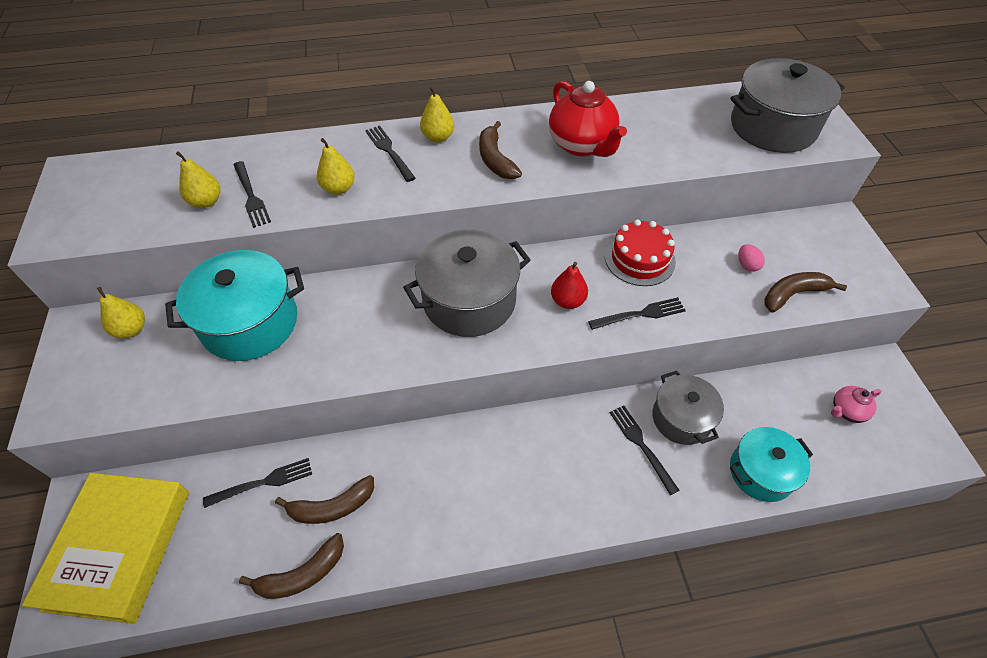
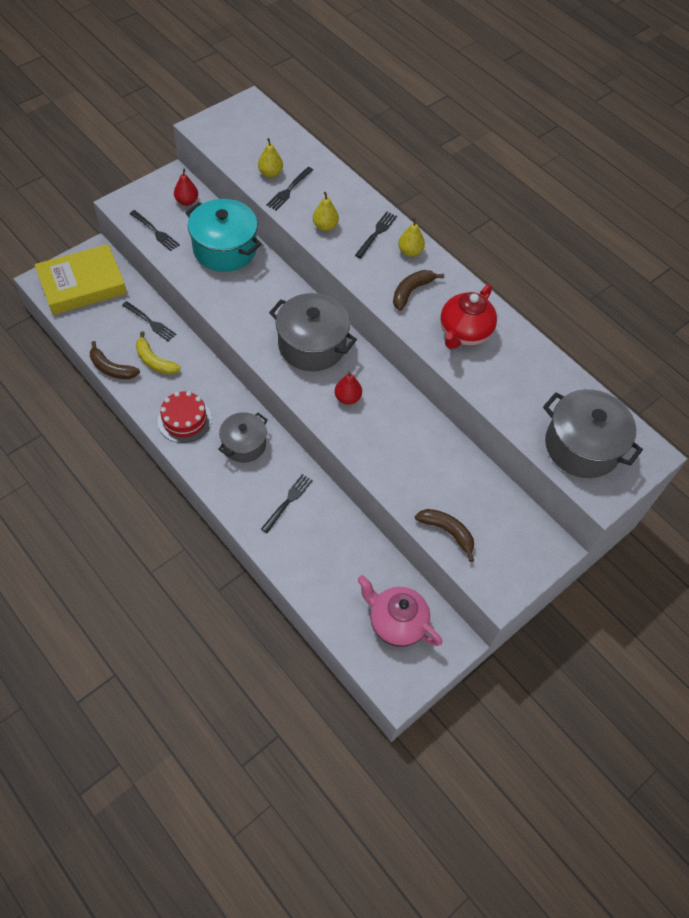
camera: 55 degrees right, 5 degrees up
yellow pear [97,287,145,338] -> red pear [174,169,198,206]
brown banana [275,475,374,524] -> yellow banana [136,332,181,375]
black fork [588,297,686,330] -> black fork moved to [130,210,180,251]
red cake [605,219,676,286] -> red cake moved to [158,391,212,443]
grey pot [652,371,724,445] -> grey pot moved to [218,412,268,463]
turquoise pot [730,427,813,502] -> none
pink egg [738,244,765,272] -> none
pink teapot [831,386,881,423] -> pink teapot [358,575,442,647], size x1.92

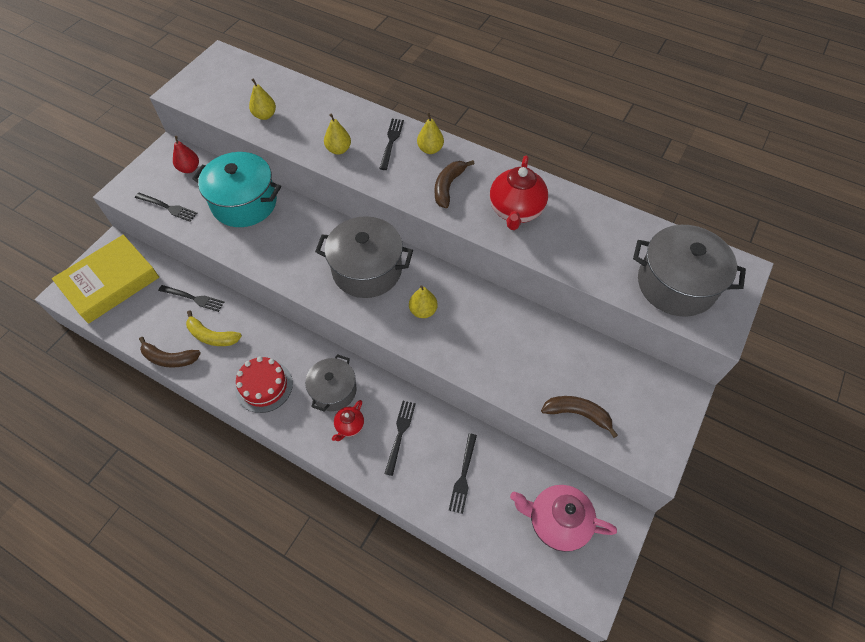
camera: 15 degrees left, 0 degrees up
black fork [266,167,313,210] -> black fork moved to [449,433,477,514]
red pear [335,371,362,405] -> yellow pear [409,285,438,318]
none -> red teapot [332,400,364,441]

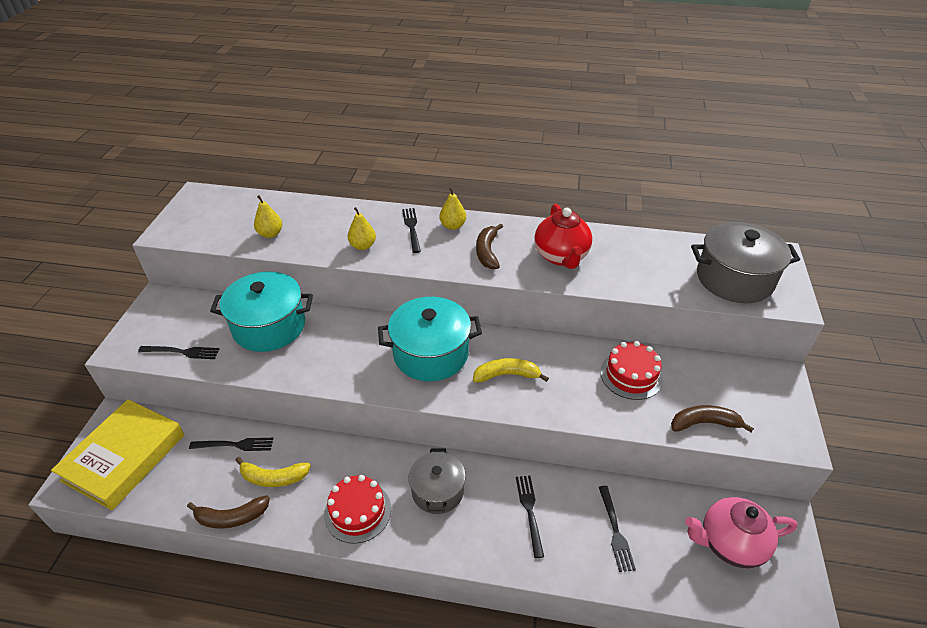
camera: 20 degrees left, 15 degrees down
red pear [173,136,199,173] -> none
grey pot [315,216,413,298] -> turquoise pot [378,297,482,381]
red teapot [332,400,364,441] -> none
yellow pear [409,285,438,318] -> yellow banana [473,358,549,382]
none -> red cake [600,341,663,400]

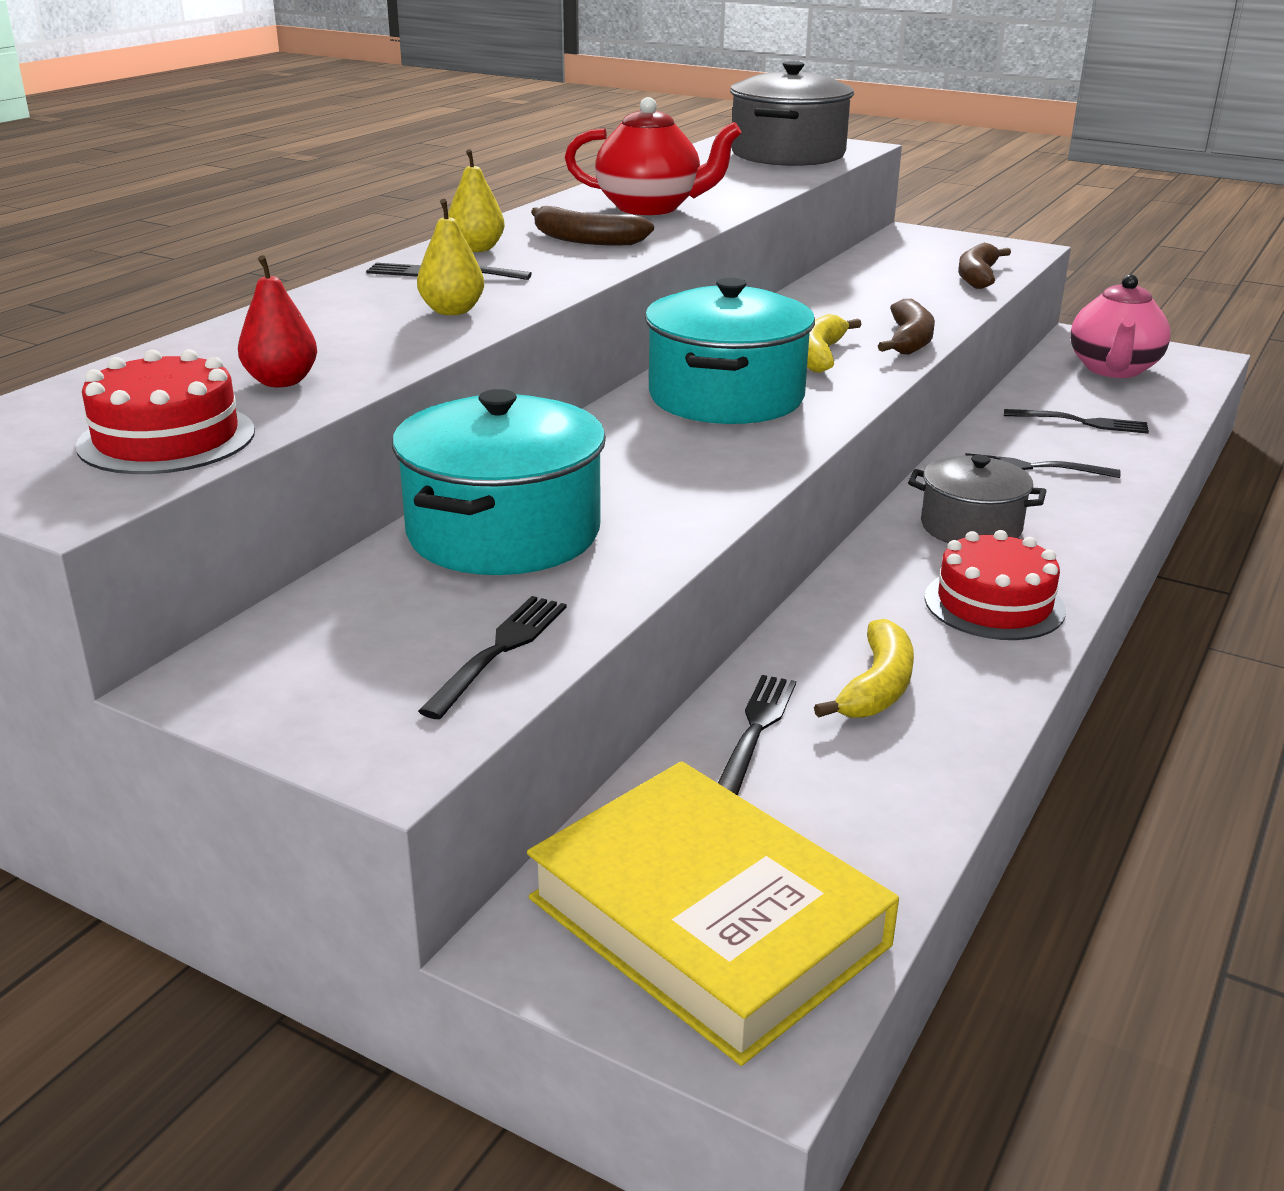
camera: 70 degrees left, 15 degrees down
brown banana [187,495,270,529] -> brown banana moved to [878,299,935,355]
yellow pear [254,195,282,238] -> red pear [238,255,317,387]
red cake [600,341,663,400] -> red cake moved to [76,349,255,474]

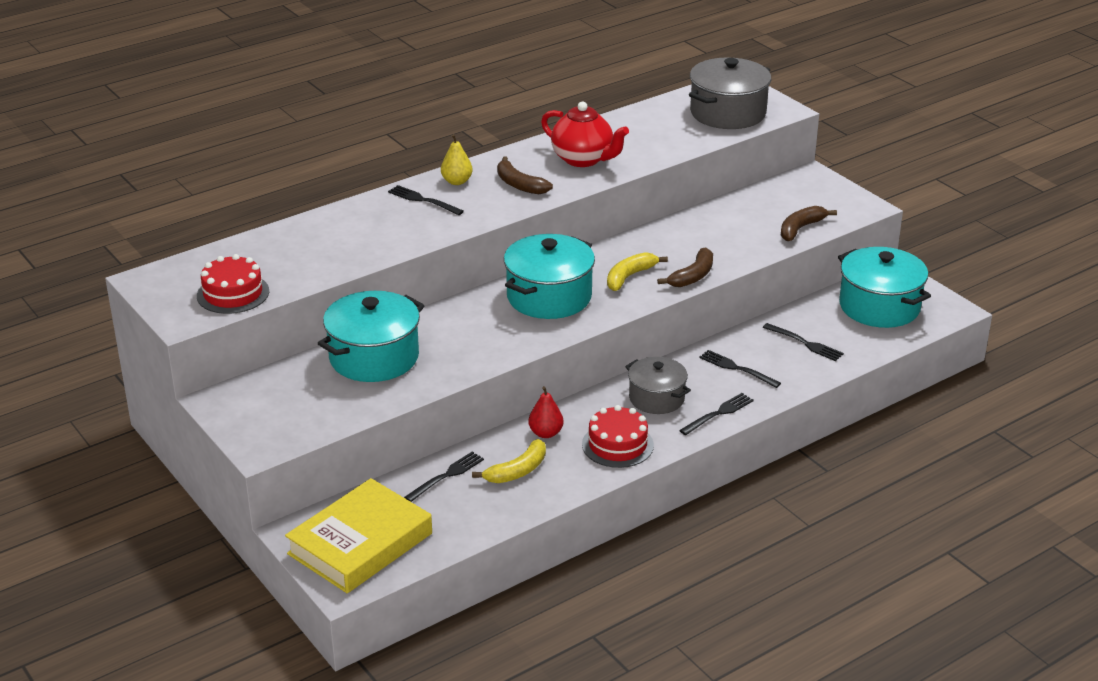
camera: 25 degrees right, 5 degrees up
red pear [238,255,317,387] -> red pear moved to [529,386,564,438]
yellow pear [417,199,484,315] -> none
black fork [418,596,567,719] -> black fork moved to [679,393,754,435]
yellow book [527,761,899,1066] -> yellow book turned 60 degrees clockwise [285,478,432,593]
pink teapot [1070,274,1171,378] -> turquoise pot [838,247,931,328]

